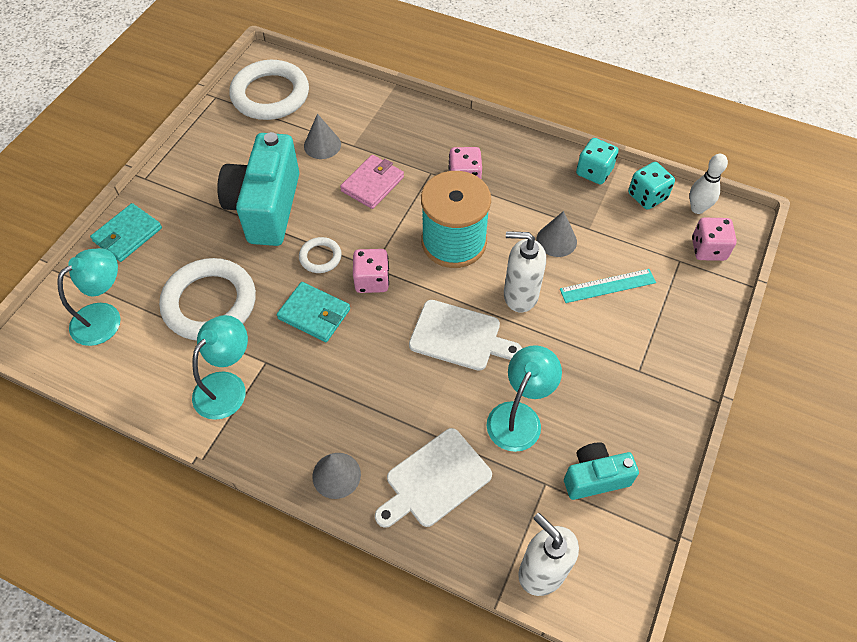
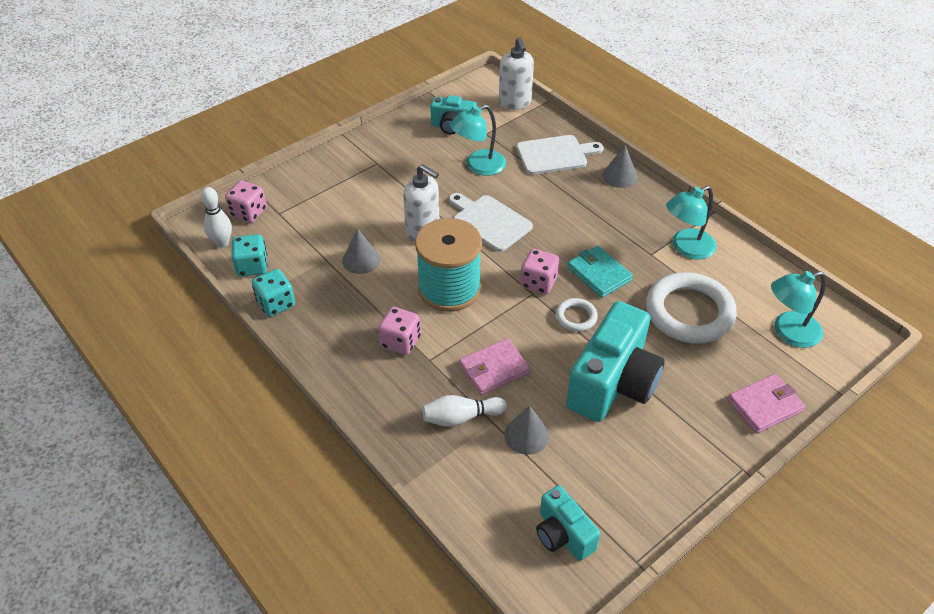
camera: 155 degrees left, 10 degrees down
turquoise wallet [90,203,162,262] -> pink wallet [728,374,805,433]
white ring [229,60,309,120] -> turquoise camera [536,485,600,561]
turquoise ruler [560,269,656,303] -> none
none -> white bowling pin [422,395,507,427]

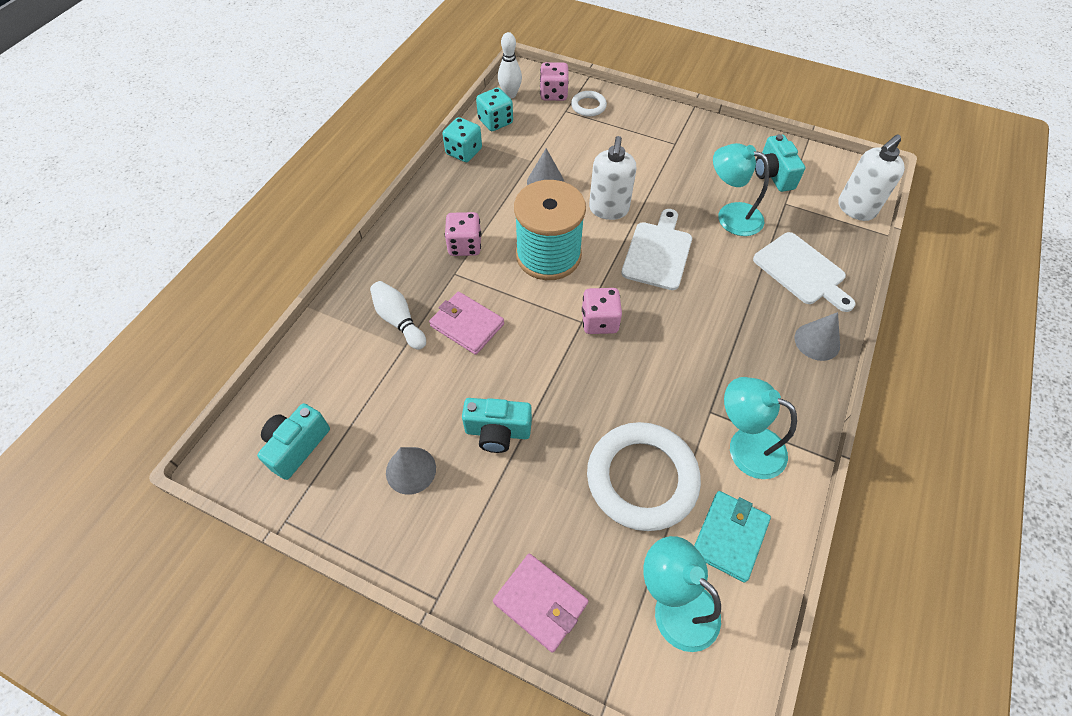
camera: 65 degrees right, 10 degrees up
grey cone [504,405,549,455] -> grey cone moved to [386,447,436,495]
white ring [556,298,598,332] -> white ring moved to [571,91,607,117]
turquoise camera [566,301,665,422] -> turquoise camera [462,398,532,453], size x0.54
turquoise wallet [567,246,633,298] -> turquoise wallet moved to [694,491,771,583]

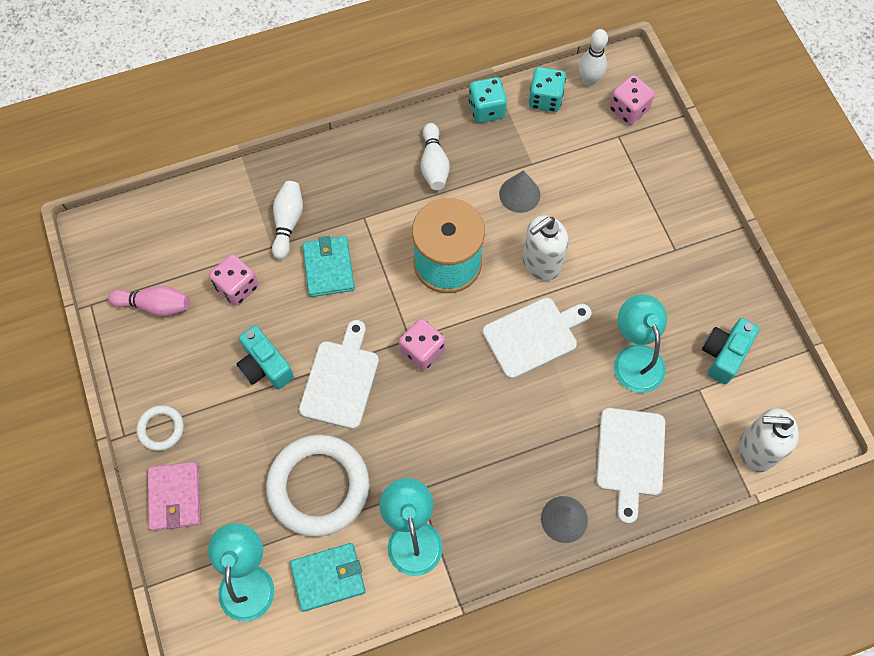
camera: 45 degrees right, 10 degrees up
turquoise camera [257,403,330,480] -> none
grey cone [386,447,436,495] -> none
pink wallet [429,292,504,355] -> turquoise wallet [302,236,355,297]
pink dice [445,212,481,256] -> pink dice moved to [209,254,259,306]
white ring [571,91,607,117] -> white ring moved to [136,405,184,451]
none -> pink bowling pin [108,286,190,316]
none -> white cutting board [299,320,379,429]
none -> white bowling pin [421,123,450,190]

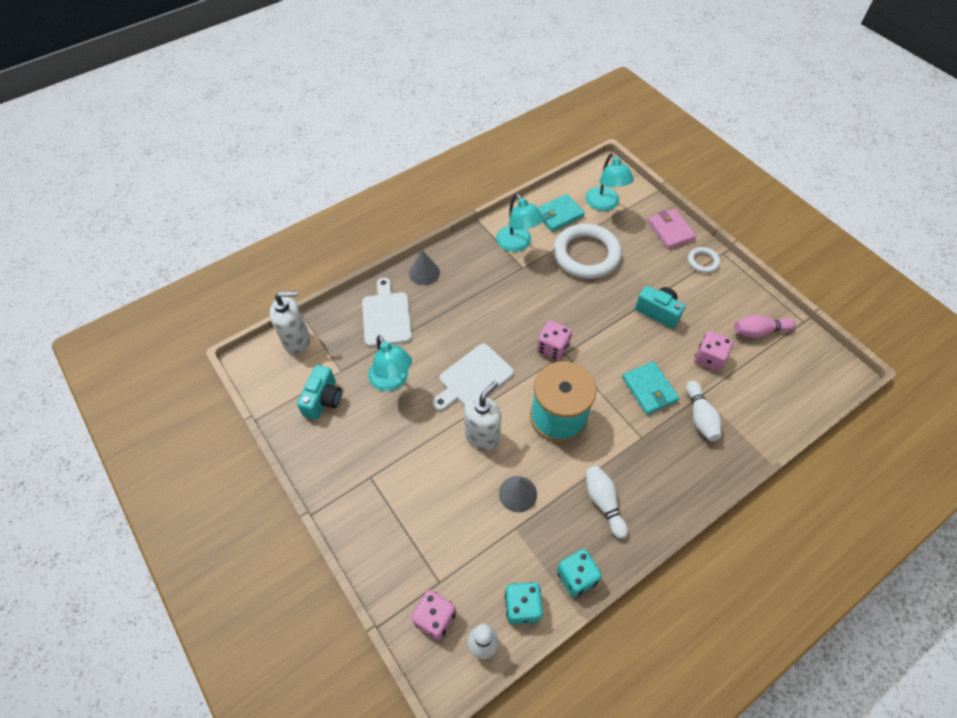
camera: 165 degrees right, 10 degrees down
white cutting board [299,320,379,429] -> none

